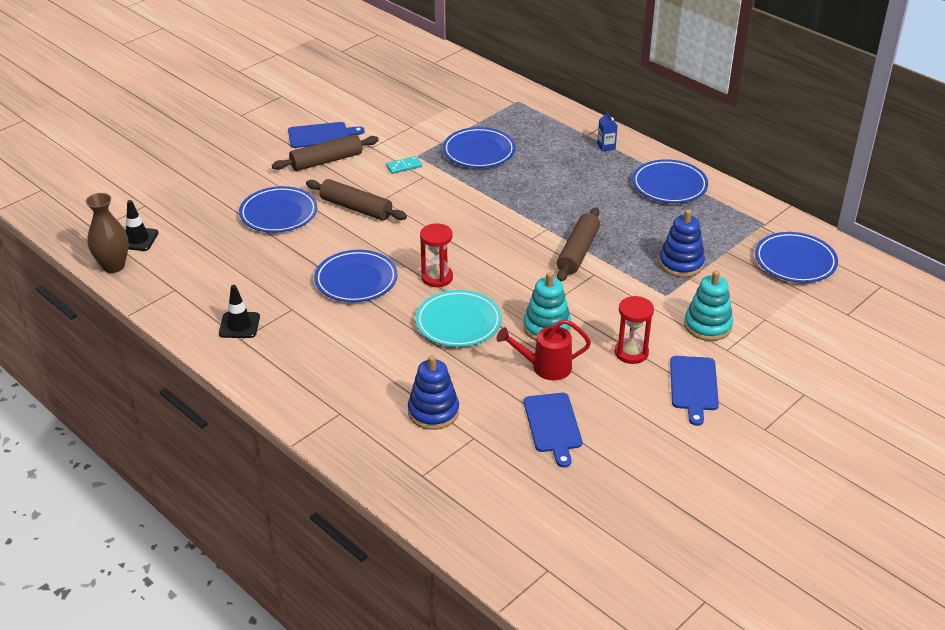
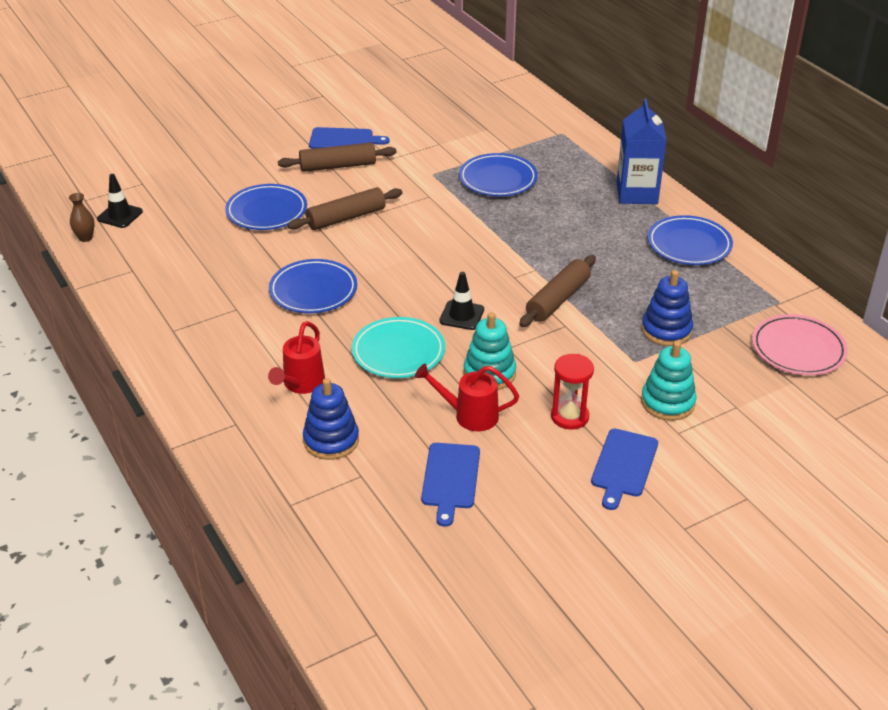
camera: 15 degrees right, 0 degrees up
brown vase [86,193,129,273] -> brown vase [69,193,95,242], size x0.59
black traffic cone [219,285,260,338] -> black traffic cone moved to [439,272,484,330]
brown rolling pin [306,179,407,221] -> brown rolling pin turned 75 degrees counterclockwise [287,187,403,230]
turquoise domino [386,156,422,174] -> none
red hourglass [420,223,453,287] -> none
blue carton [597,111,618,151] -> blue carton [617,98,667,204], size x2.38
blue plate [755,232,838,283] -> pink plate [752,314,848,375]
none -> red watering can [268,321,325,394]

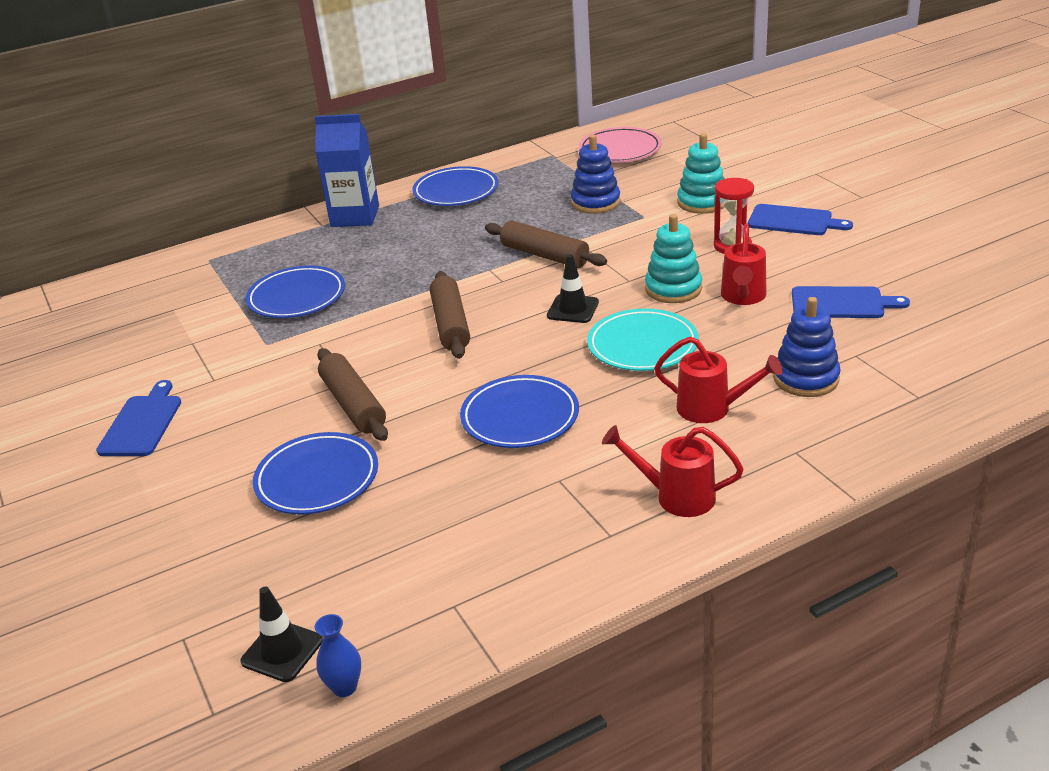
camera: 85 degrees left, 5 degrees down
brown vase [69,193,95,242] -> blue vase [315,614,361,697]
brown rolling pin [278,142,396,172] -> brown rolling pin moved to [430,271,470,359]
none -> red watering can [602,425,744,517]

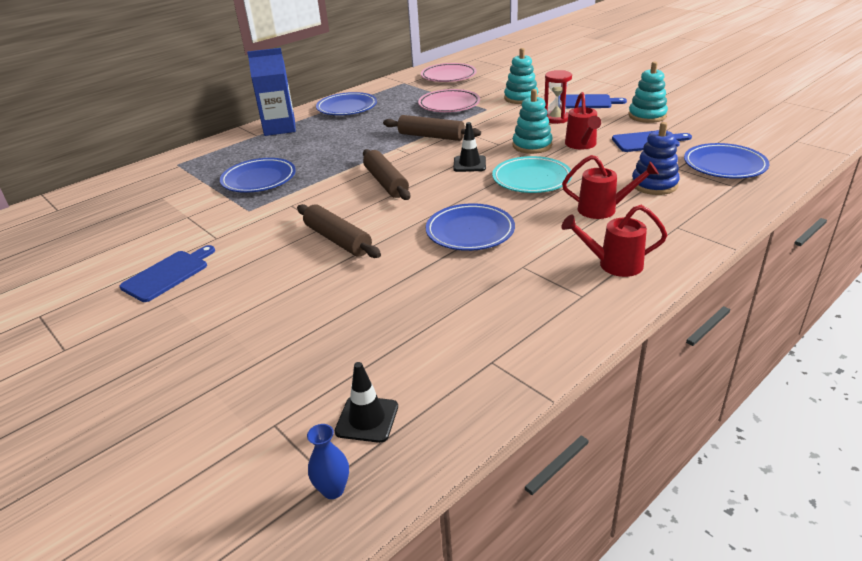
camera: 15 degrees left, 0 degrees up
blue cutting board [96,380,181,456] -> blue cutting board turned 45 degrees clockwise [119,245,215,302]
blue plate [253,432,378,515] -> blue plate moved to [684,143,769,179]
blue vase [315,614,361,697] -> blue vase moved to [307,424,349,499]
blue stacking toy [571,135,621,214] -> pink plate [418,89,480,112]
none -> turquoise stacking toy [628,62,668,123]

